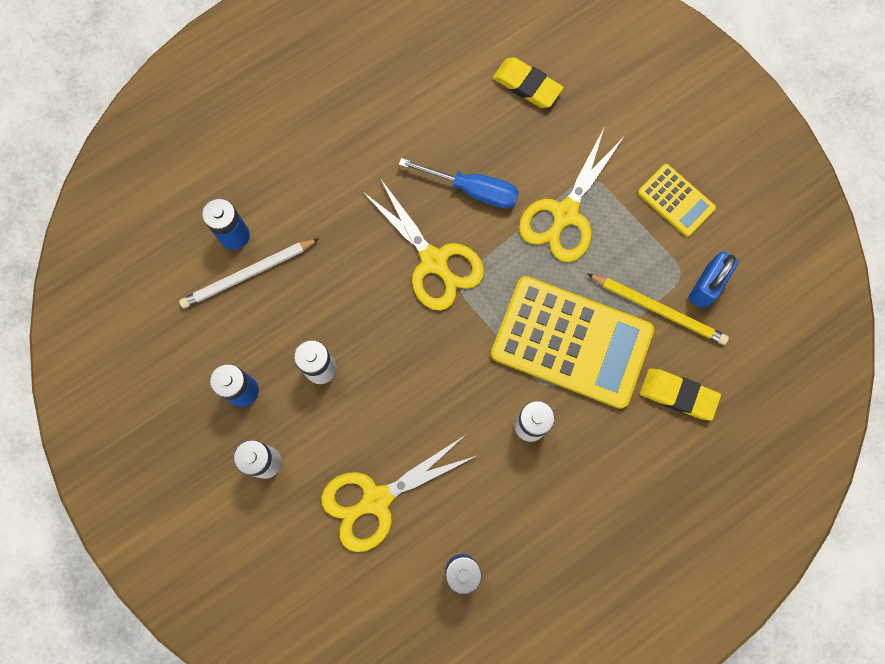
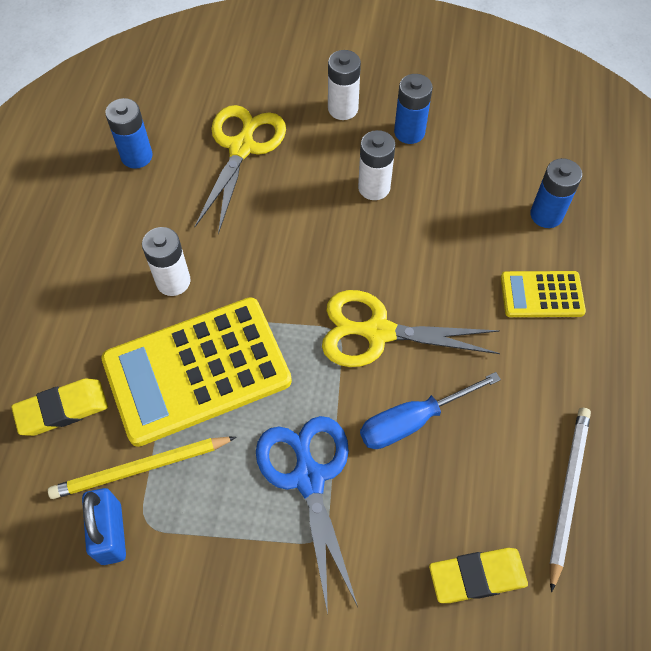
camera: 135 degrees right, 15 degrees down
white pencil [179,238,319,309] -> white pencil moved to [549,408,591,592]
yellow scissors [519,129,624,262] -> blue scissors [256,416,358,614]
yellow calculator [638,164,716,237] -> yellow calculator moved to [501,271,586,317]

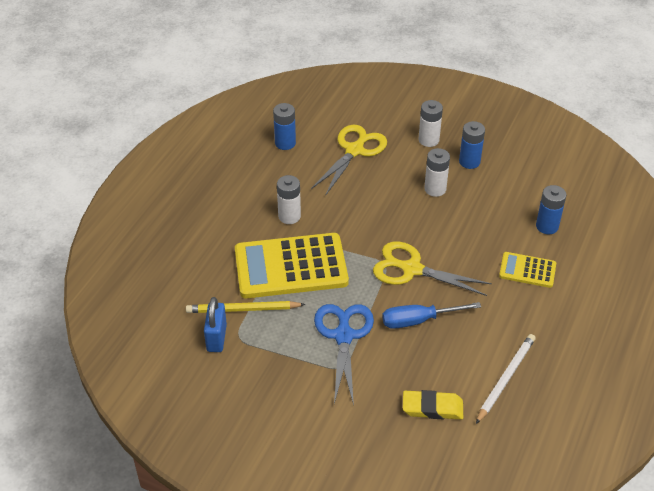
camera: 15 degrees right, 15 degrees down
yellow eraser [11,378,108,436] -> none

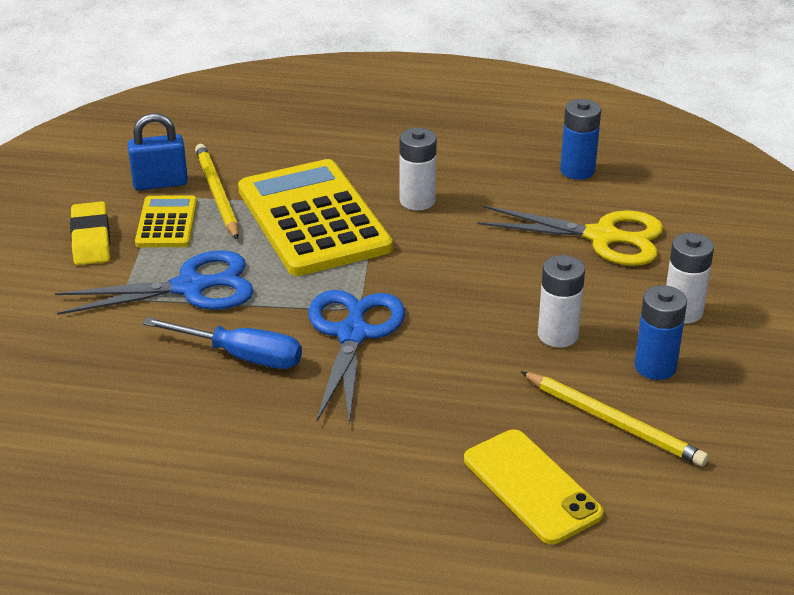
camera: 75 degrees right, 10 degrees down
yellow scissors [373,242,492,296] -> blue scissors [308,290,405,425]
blue screwdriver [382,302,481,329] -> blue screwdriver turned 135 degrees clockwise [142,317,302,369]
yellow eraser [403,390,463,419] -> yellow eraser moved to [70,201,110,265]
white pencil [476,334,536,424] -> none
yellow calculator [499,252,556,288] -> yellow calculator moved to [135,195,197,247]
blue battery [536,185,566,234] -> yellow phone [464,429,604,544]
none -> yellow pencil [521,372,708,466]

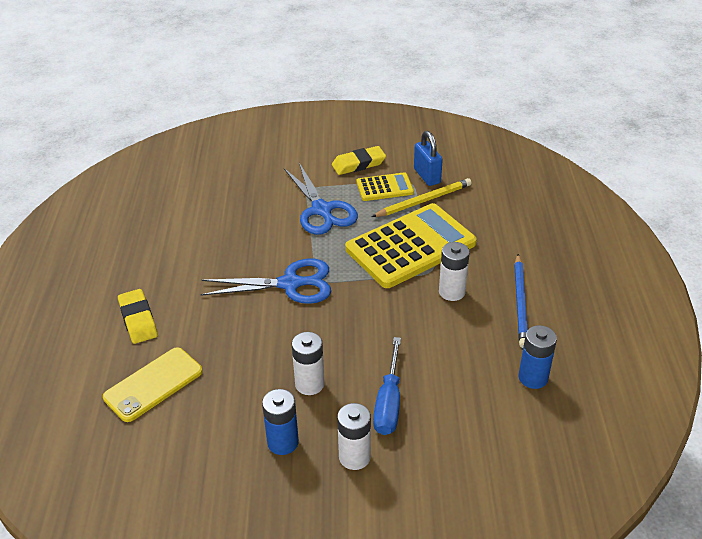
camera: 80 degrees right, 5 degrees up
blue screwdriver [142,317,302,369] -> blue screwdriver moved to [373,337,401,435]
yellow scissors [477,206,663,266] -> none
yellow pencil [521,372,708,466] -> none
none -> yellow eraser [118,289,158,344]
none -> blue pencil [514,254,528,348]

